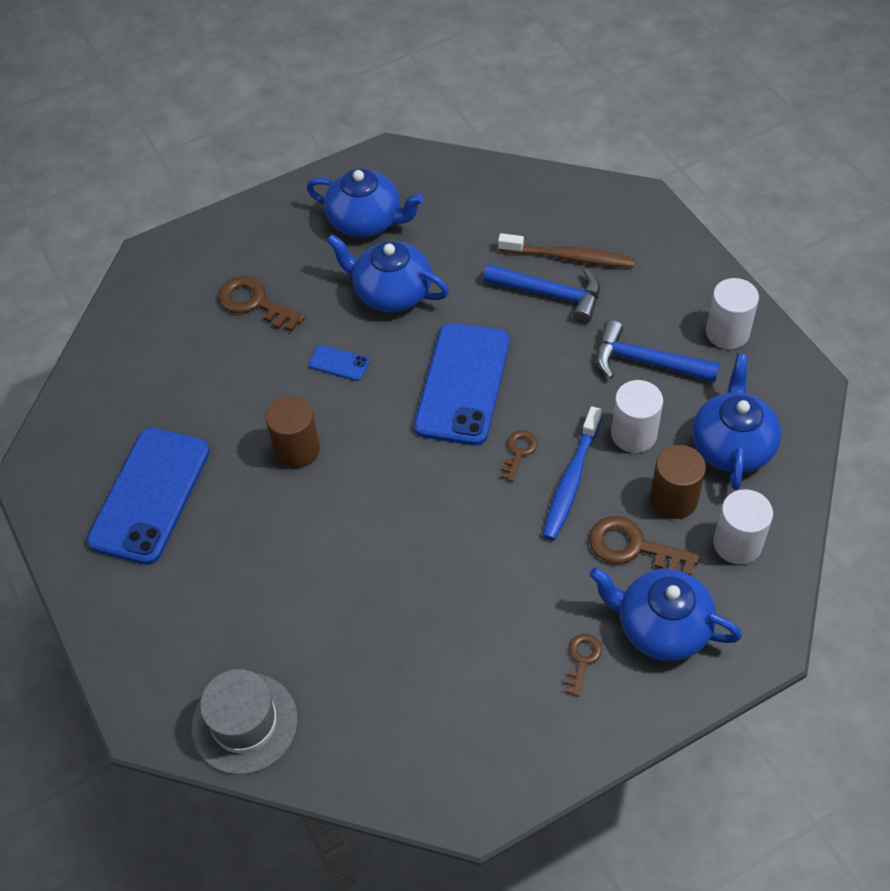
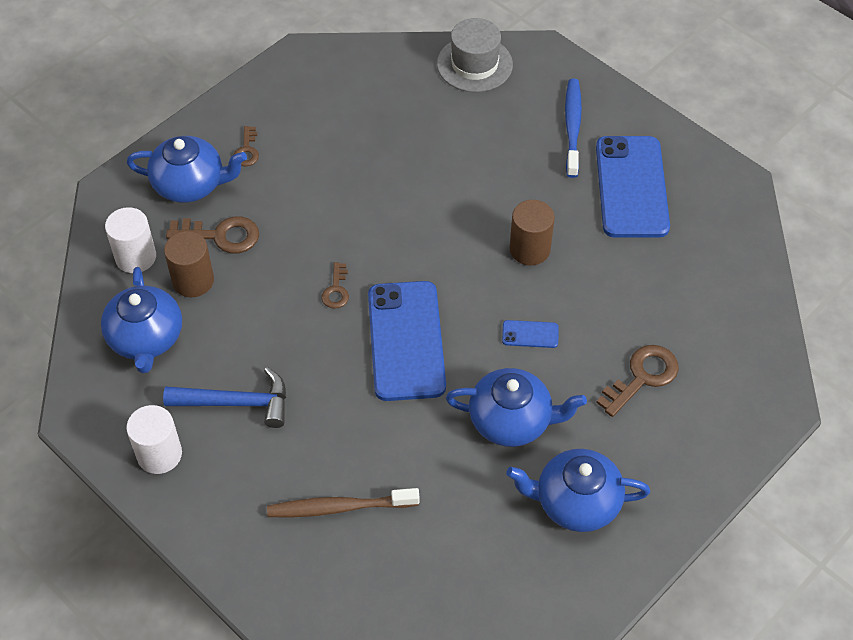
camera: 160 degrees right, 0 degrees up
brown key [218,276,305,332] -> brown key turned 60 degrees counterclockwise [596,345,679,417]
blue hammer [483,264,600,324] -> none
blue toothbrush [543,406,602,540] -> blue toothbrush moved to [565,79,582,178]
white cylinder [611,380,663,453] -> none

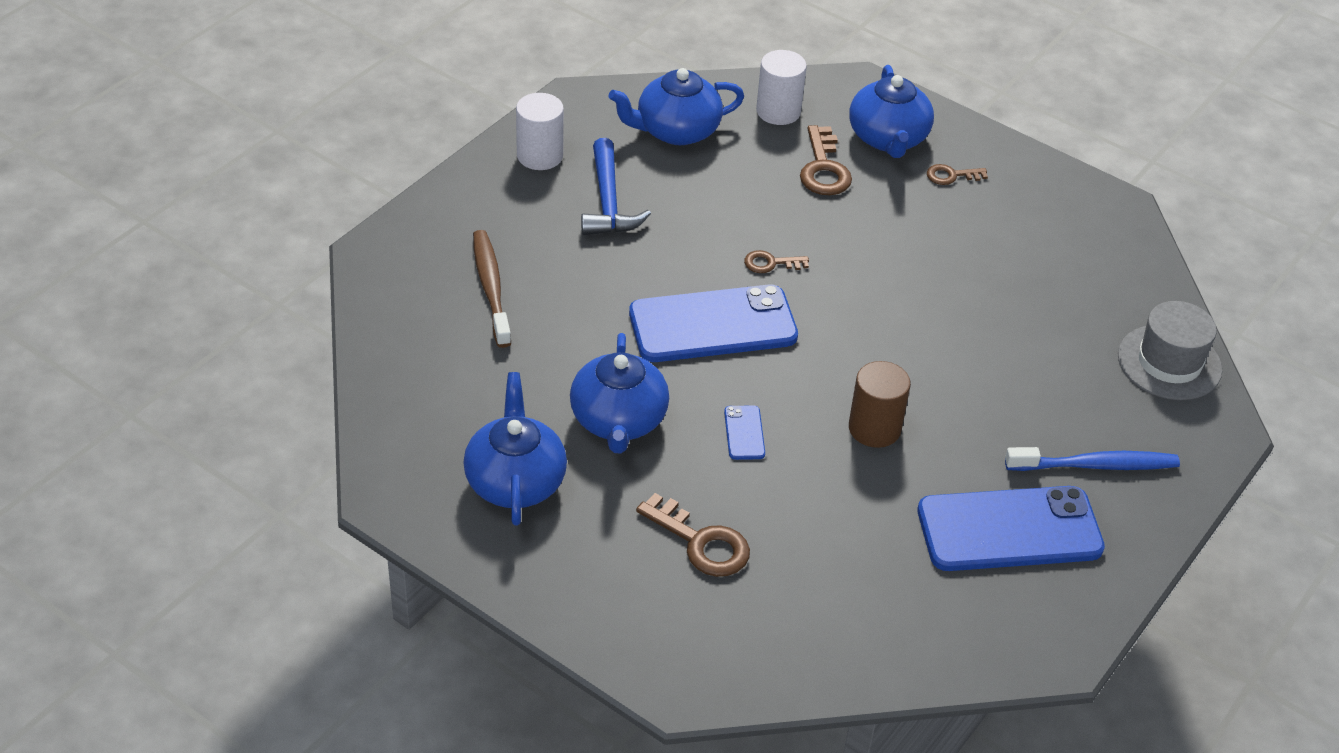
camera: 80 degrees right, 10 degrees down
brown cylinder [164,231,214,297] -> none

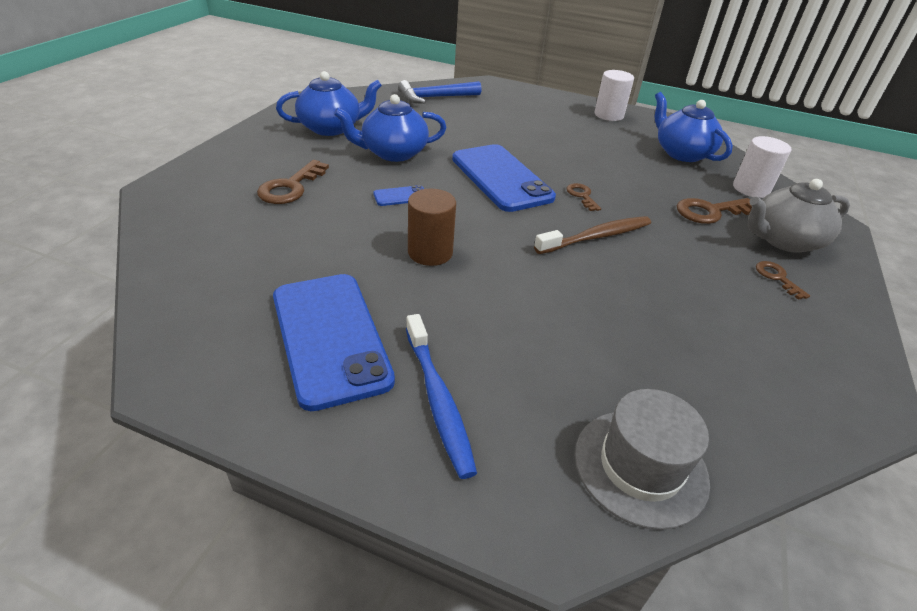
camera: 75 degrees right, 5 degrees down
brown toothbrush [473,230,511,348] -> brown toothbrush moved to [534,216,651,254]
blue hammer [581,138,651,235] -> blue hammer moved to [398,80,481,104]
blue teapot [849,65,934,158] -> grey teapot [748,179,850,253]

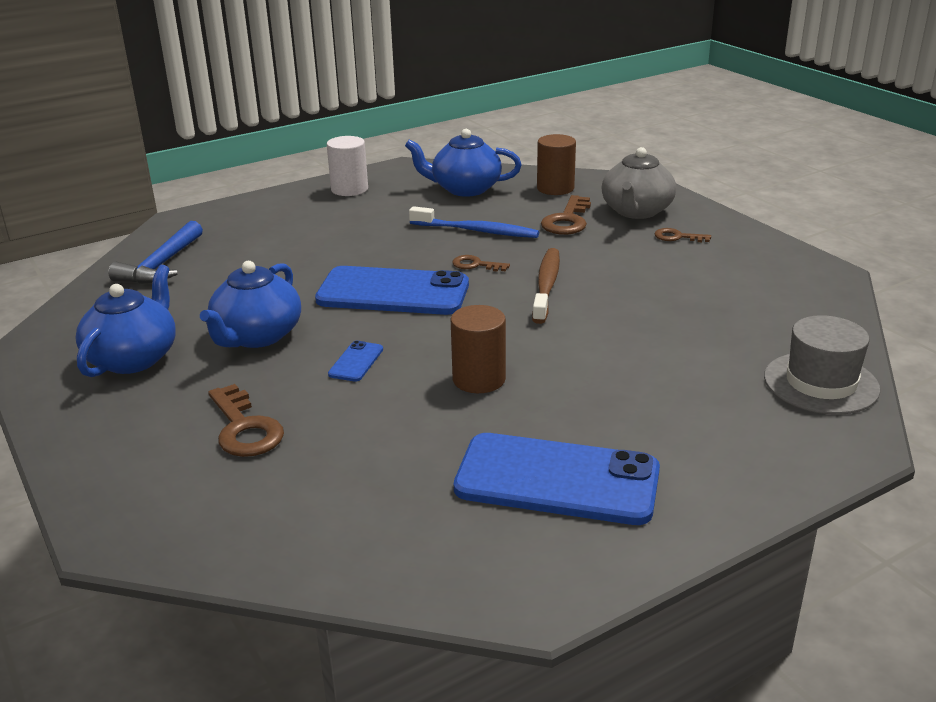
camera: 50 degrees left, 10 degrees down
blue toothbrush [406,314,477,479] -> blue toothbrush moved to [409,206,539,238]
white cylinder [733,136,791,198] -> brown cylinder [537,134,576,195]

